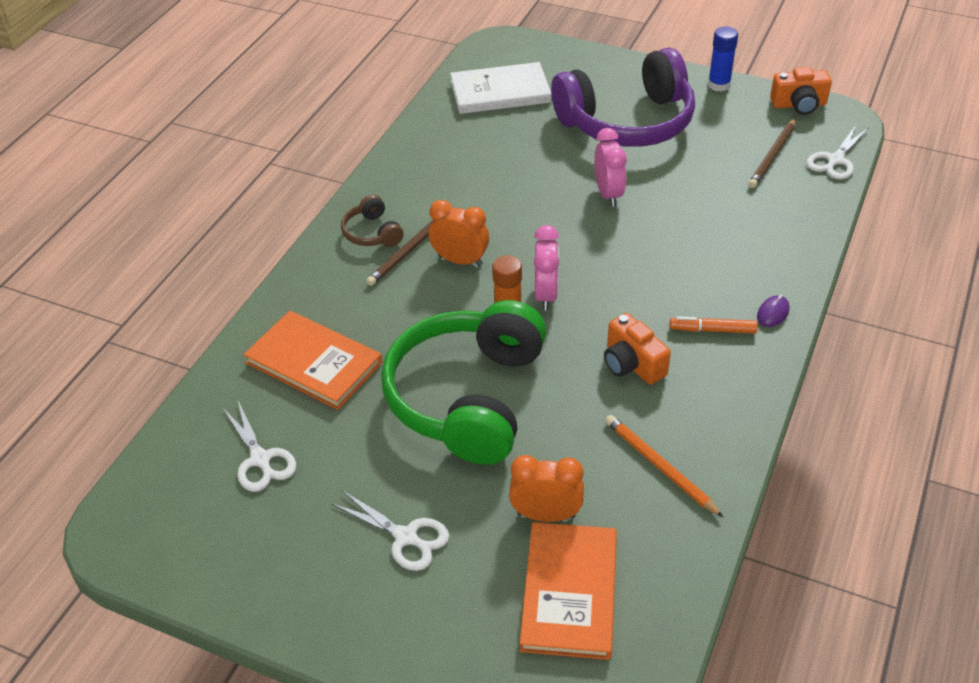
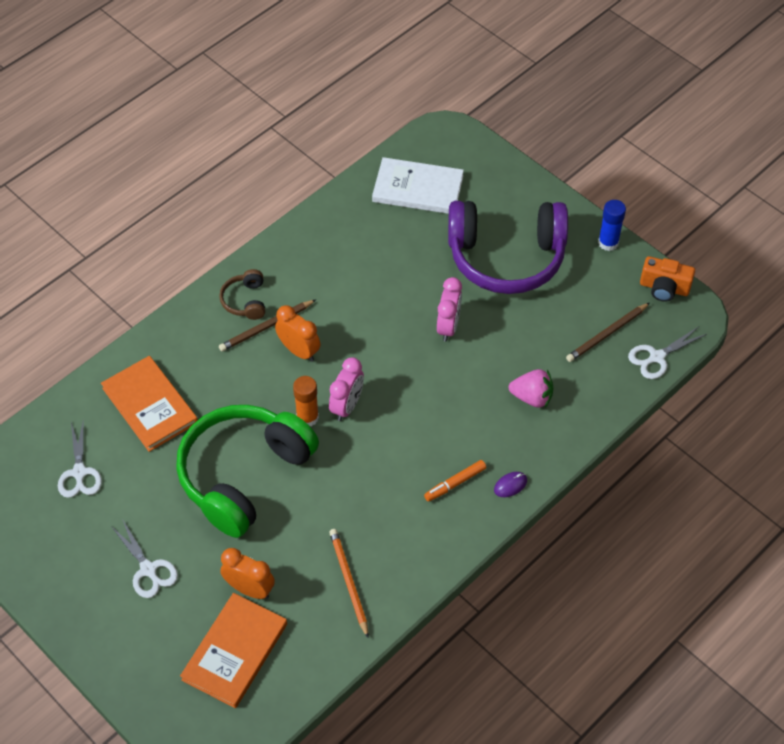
camera: 20 degrees right, 10 degrees up
orange camera [604,313,671,385] -> none
orange marker [670,316,758,333] -> orange marker turned 60 degrees counterclockwise [424,460,486,502]
none -> pink strawberry [509,369,553,408]

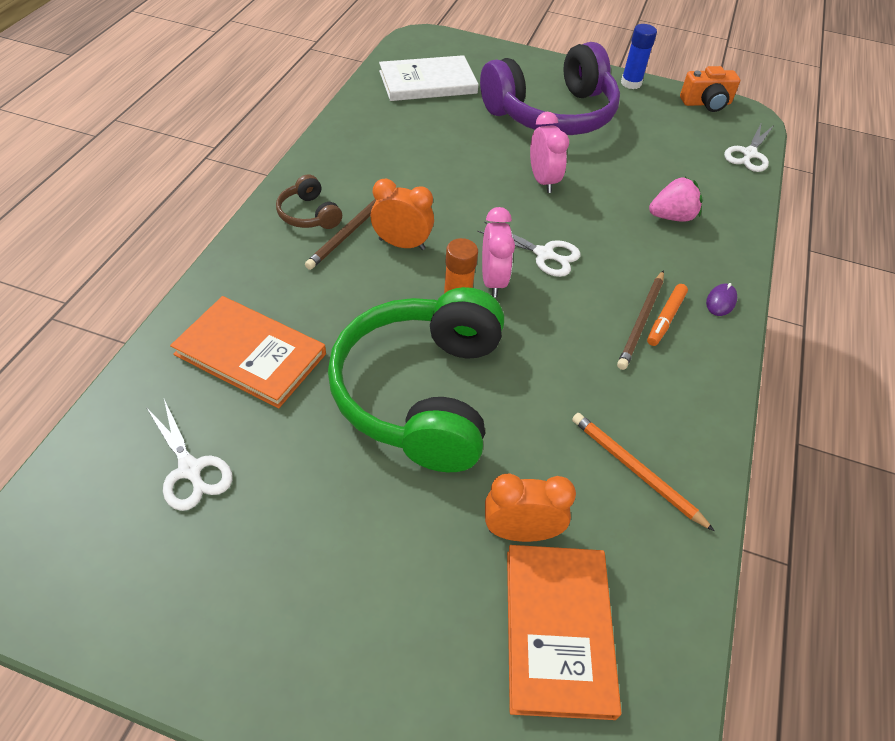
camera: 30 degrees left, 5 degrees down
white scissors [111,519,178,598] -> white scissors moved to [477,221,580,277]
brown pencil [566,303,650,362] -> brown pencil moved to [617,270,664,370]

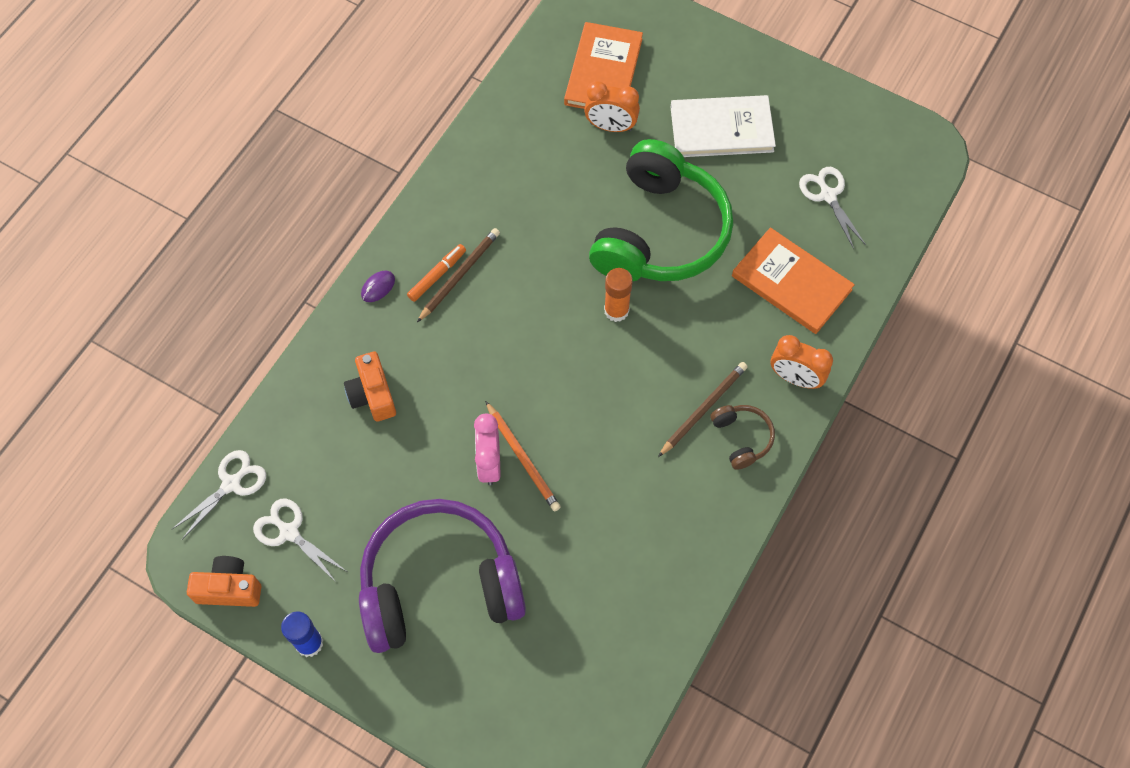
camera: 165 degrees left, 15 degrees up
orange clock [371,179,434,250] -> orange clock moved to [771,335,833,389]
white book [379,55,479,101] -> white book moved to [671,95,776,157]
white scissors [477,221,580,277] -> white scissors moved to [253,498,346,582]
pink clock [482,207,515,297] -> none
orange pencil [572,413,714,531] -> orange pencil moved to [485,401,561,511]
pink strawberry [649,177,703,222] -> orange camera [344,351,396,422]

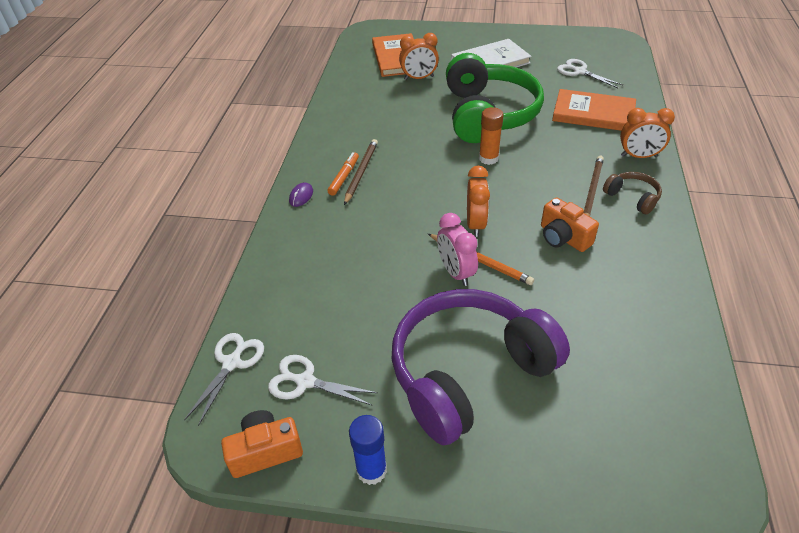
camera: 20 degrees left, 20 degrees down
orange camera [344,351,396,422] -> orange camera moved to [541,197,599,252]
none -> orange clock [467,166,490,237]

